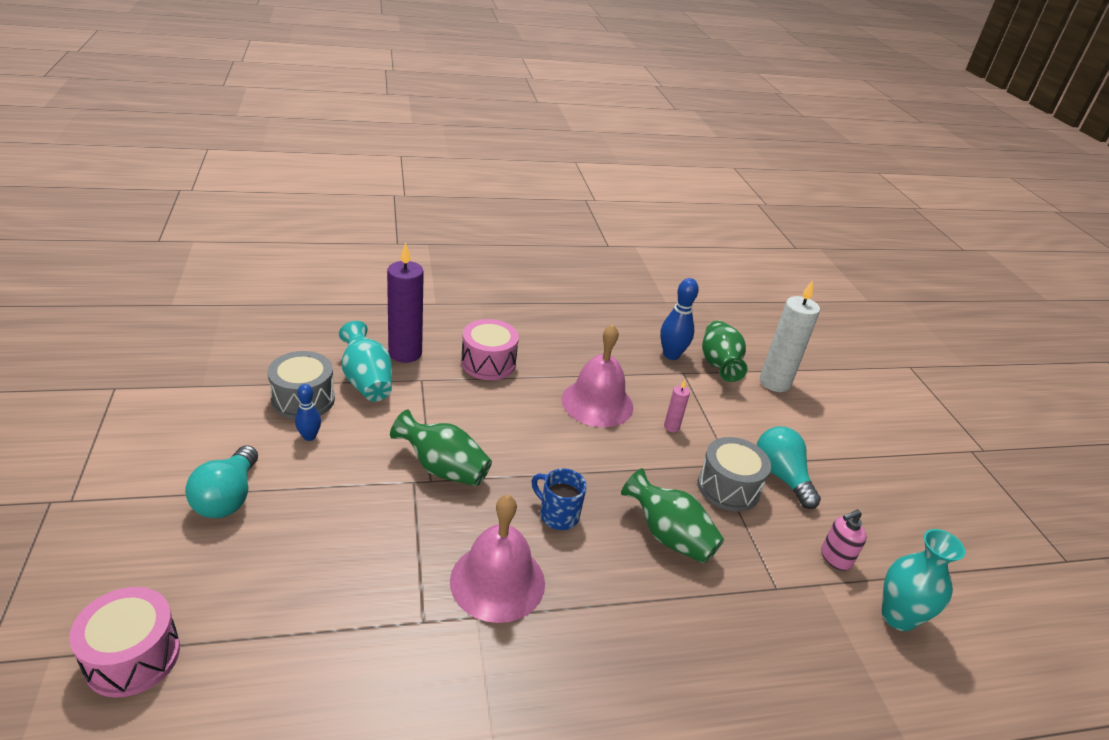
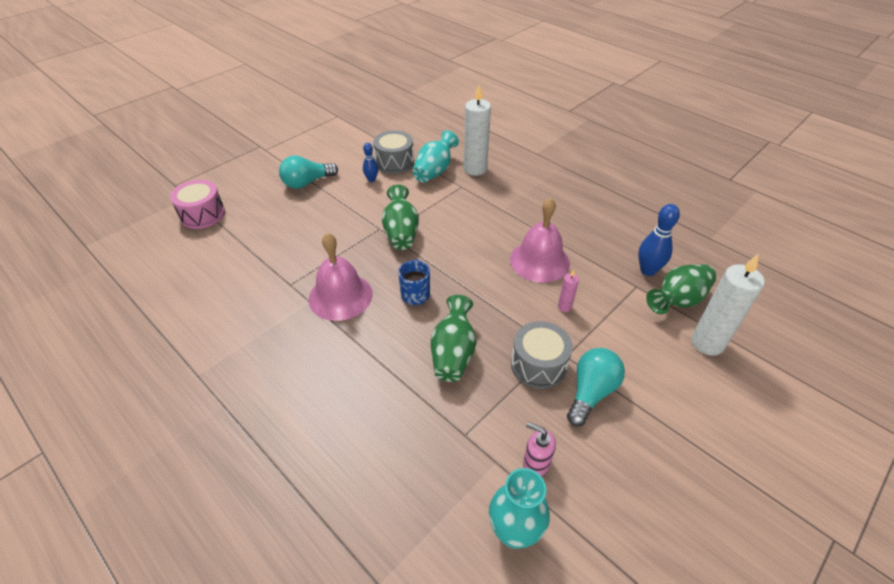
camera: 60 degrees right, 10 degrees up
purple candle [387,242,424,363] -> white candle [464,85,491,176]
pink drum [461,319,519,380] -> none

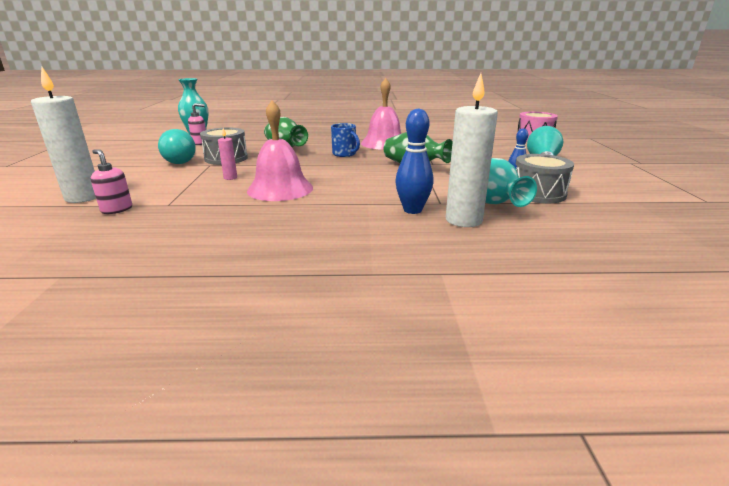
camera: 135 degrees right, 20 degrees down
blue bowling pin [638,204,680,276] -> blue bowling pin moved to [395,108,433,214]
green vase [646,264,717,314] -> pink soap dispenser [91,149,132,214]

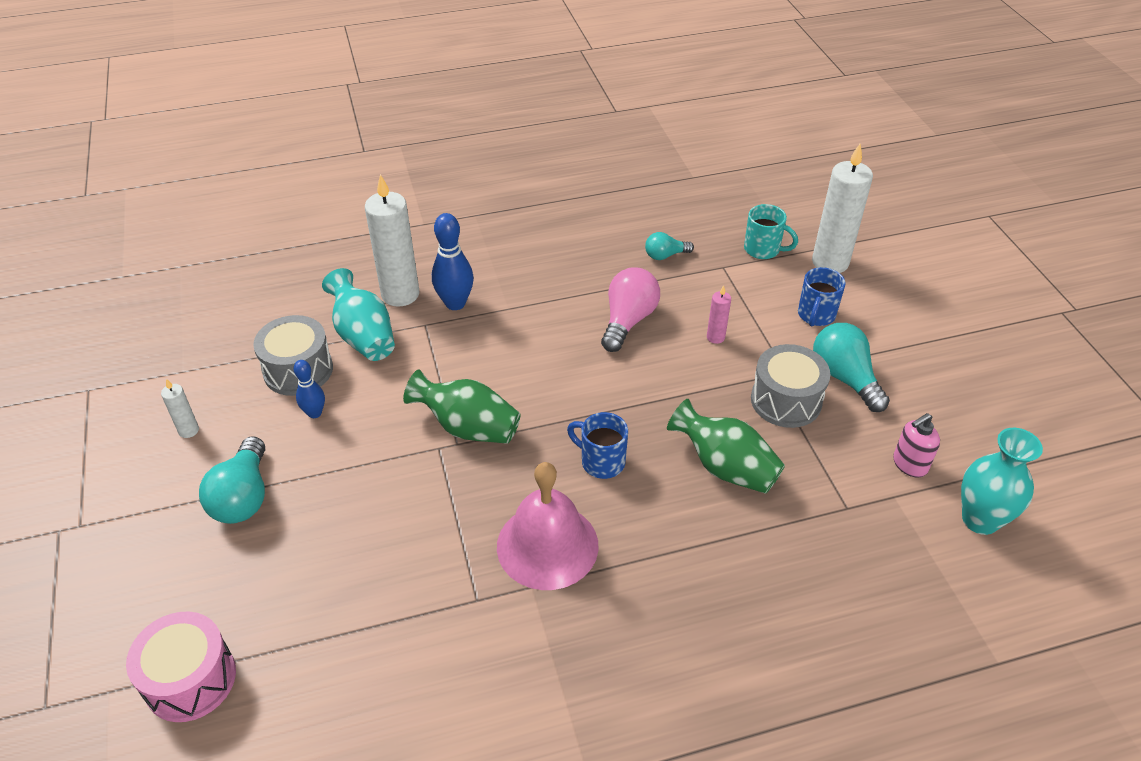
camera: 165 degrees right, 20 degrees up
pink soap dispenser [91,149,132,214] -> turquoise mug [744,204,798,259]
pink bell [247,100,313,201] -> pink light bulb [601,267,660,352]
none -> white candle [161,379,199,438]
none -> turquoise light bulb [645,232,694,260]
none -> blue mug [798,267,846,326]

